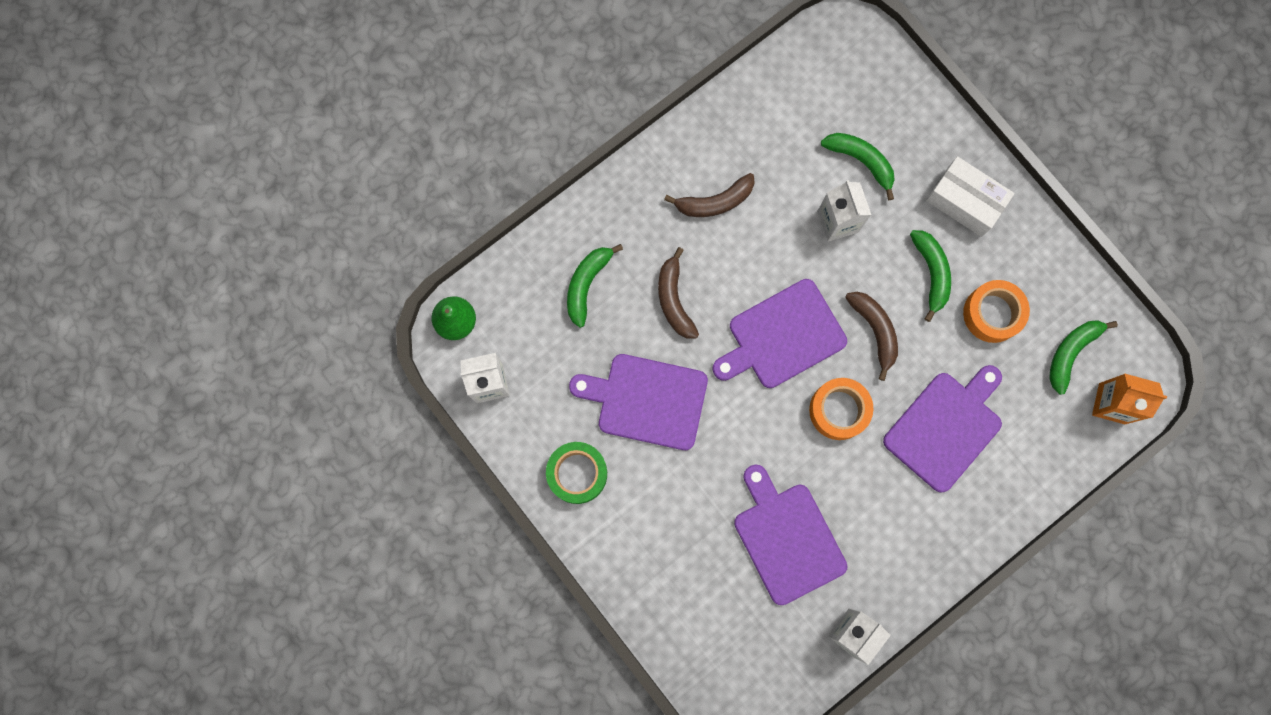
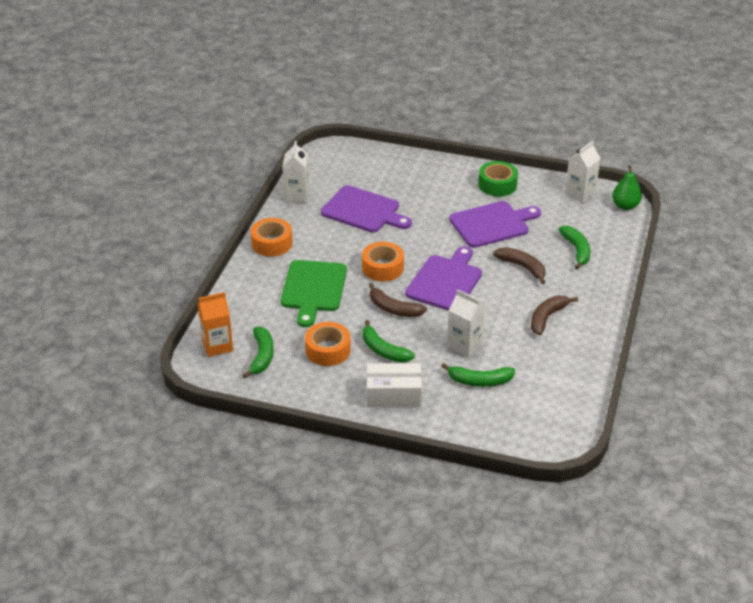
camera: 145 degrees right, 40 degrees down
purple cutting board [883,365,1002,493] -> green cutting board [281,260,347,327]
none -> orange tape [251,218,293,256]

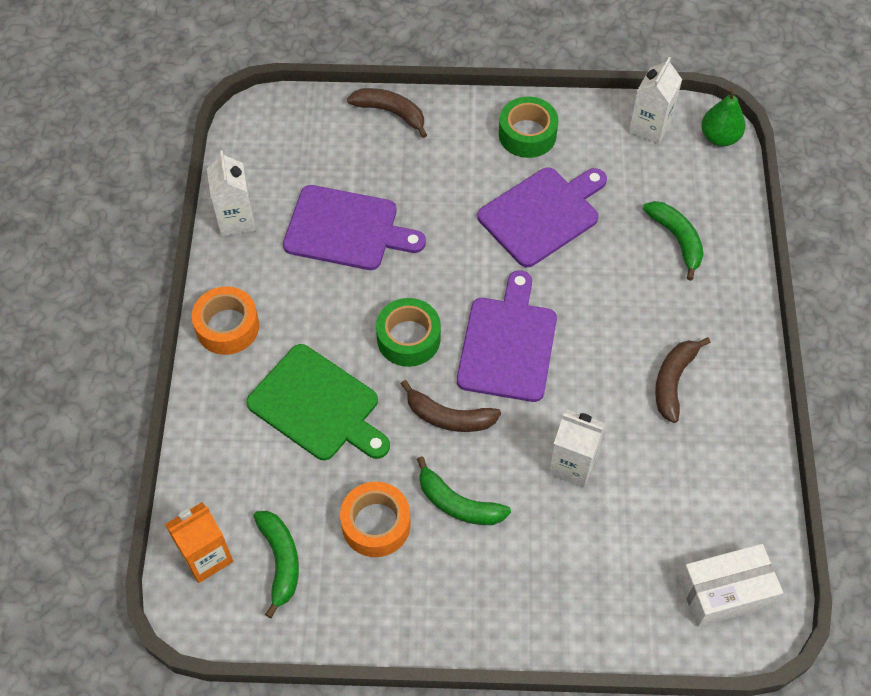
camera: 15 degrees left, 20 degrees up
green cutting board [281,260,347,327] -> green cutting board turned 45 degrees counterclockwise [246,344,390,460]
orange tape [362,242,404,282] -> green tape [376,298,441,367]
white box [367,363,422,407] -> white box moved to [679,544,783,627]
green banana [441,363,515,387] -> none
brown banana [493,247,545,284] -> brown banana moved to [347,88,427,138]

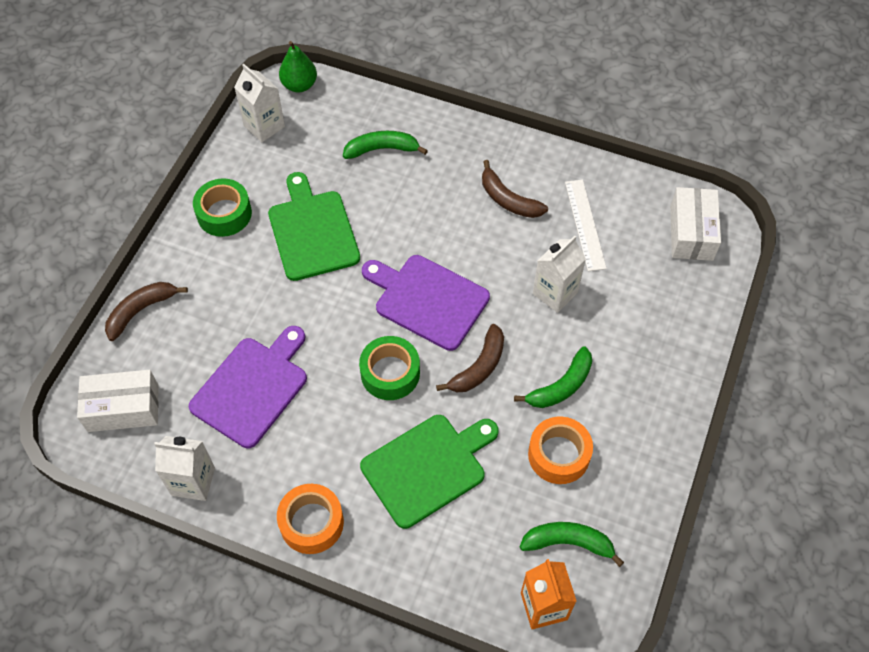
camera: 70 degrees left, 0 degrees up
purple cutting board [477,167,607,267] -> green cutting board [268,172,360,281]
none -> white box [77,370,159,432]
none -> white ruler [565,180,607,271]

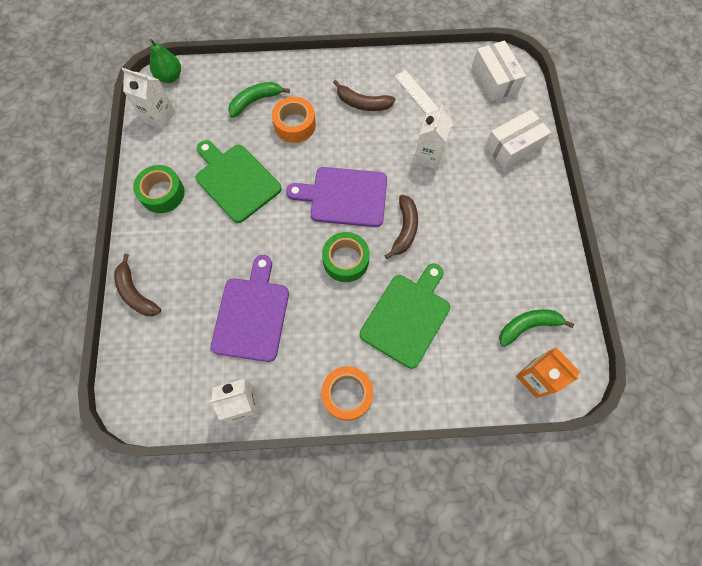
camera: 25 degrees left, 10 degrees up
white box [77,370,159,432] -> white box moved to [485,109,551,169]
brown banana [105,282,188,341] -> brown banana turned 60 degrees counterclockwise [114,254,161,316]
green banana [514,346,592,408] -> none
orange tape [528,416,593,484] -> orange tape moved to [272,97,316,143]

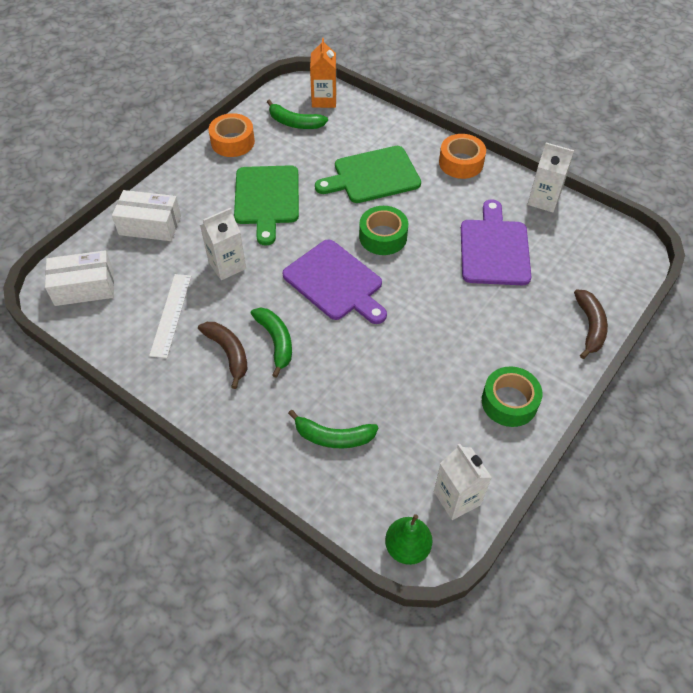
camera: 140 degrees left, 15 degrees down
green cutting board [195,140,281,223] -> green cutting board moved to [234,165,299,246]
purple cutting board [211,255,289,362] -> purple cutting board turned 135 degrees clockwise [461,199,531,285]
orange tape [272,97,316,143] -> orange tape moved to [209,113,255,157]
brown banana [385,195,418,259] -> none
white box [472,40,526,101] -> white box turned 60 degrees clockwise [45,250,114,306]
none -> green banana [251,307,292,378]

